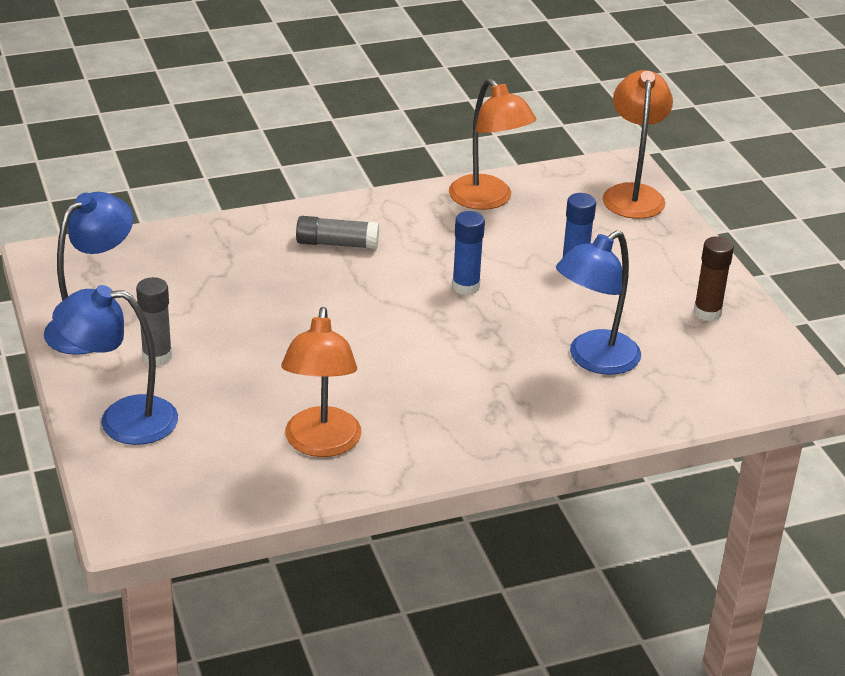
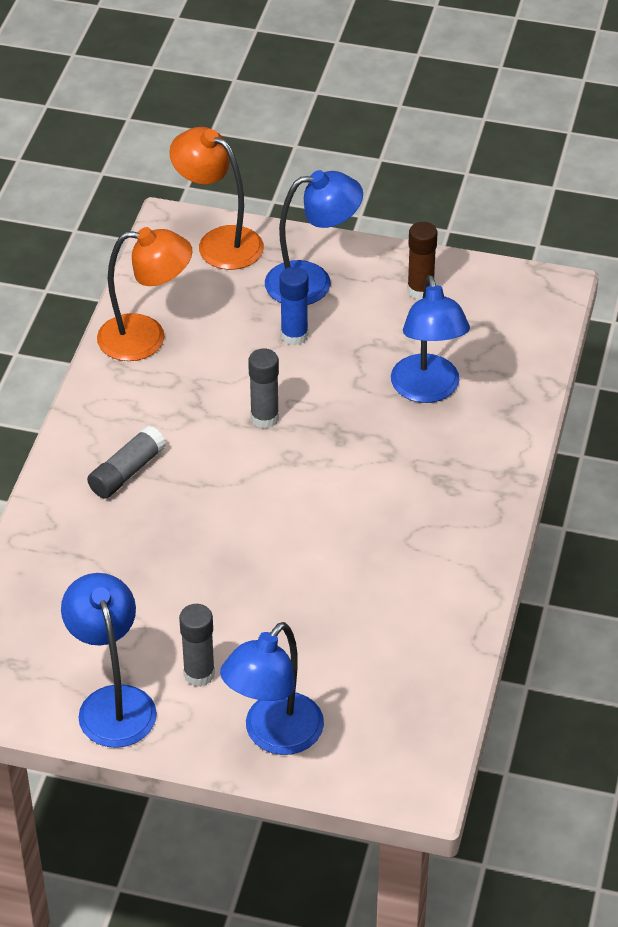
camera: 55 degrees left, 10 degrees up
orange lamp [281,307,362,457] -> none
blue glue stick [452,211,485,295] -> grey glue stick [248,348,279,428]
none -> blue lamp [265,170,363,305]

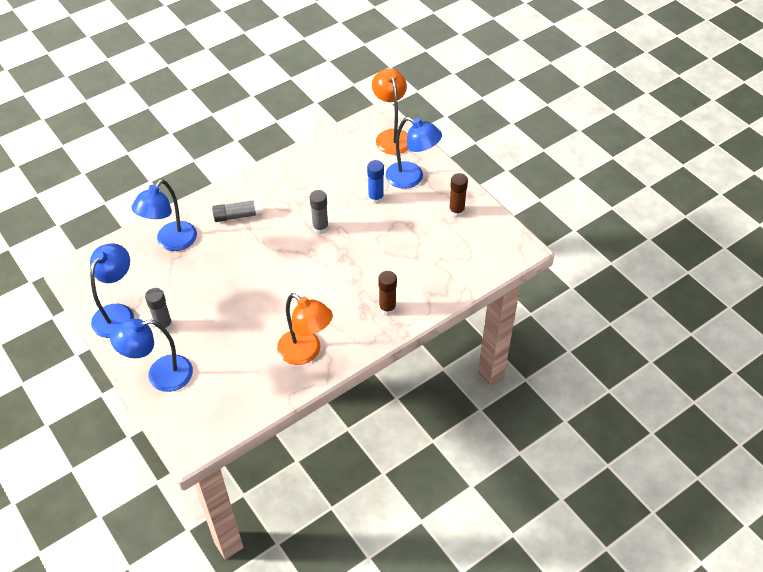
camera: 40 degrees right, 5 degrees up
orange lamp [97,227,192,361] -> orange lamp moved to [277,293,333,365]
blue lamp [391,275,470,403] -> blue lamp moved to [131,180,197,251]
none -> brown glue stick [378,271,397,316]

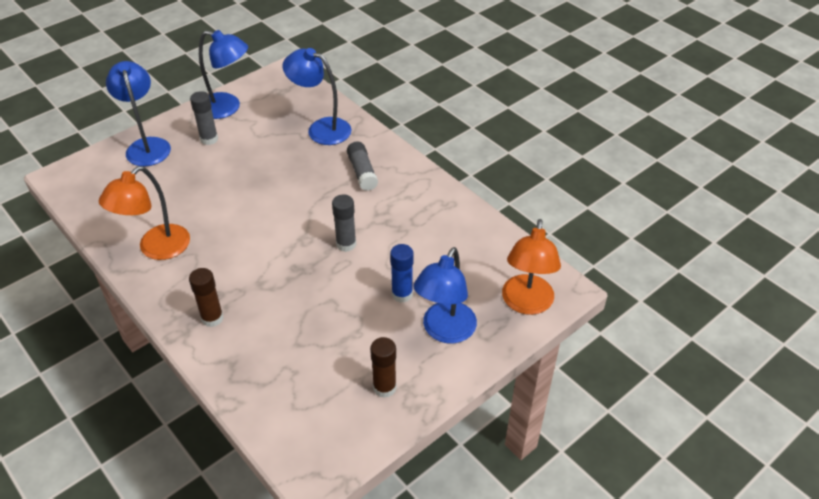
camera: 85 degrees right, 5 degrees down
orange lamp [372,68,408,155] -> orange lamp turned 120 degrees clockwise [502,219,561,315]

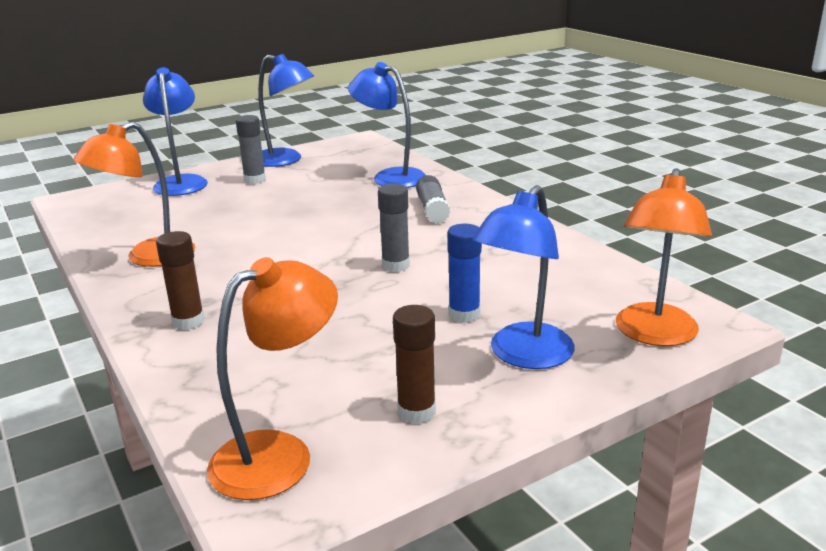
camera: 10 degrees right, 20 degrees down
none -> orange lamp [207,257,338,500]

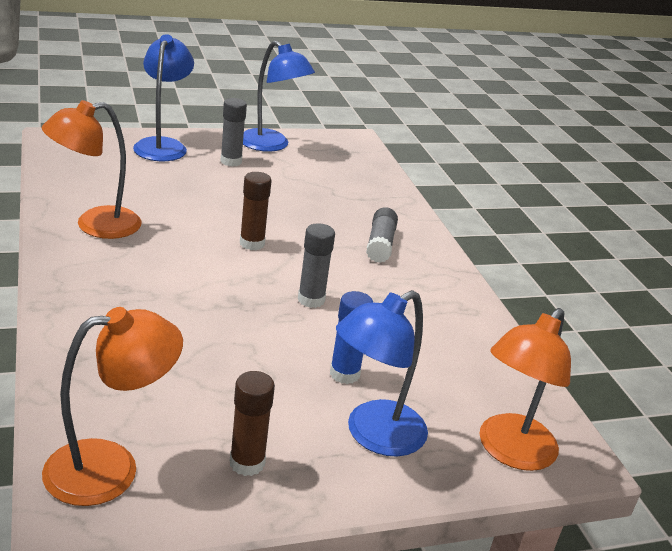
camera: 10 degrees right, 5 degrees up
brown glue stick [156,231,205,330] -> brown glue stick moved to [240,172,272,250]
blue lamp [348,62,426,188] -> none

